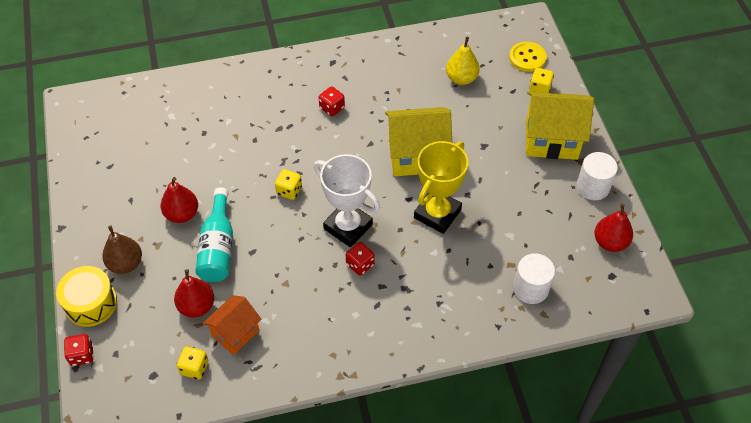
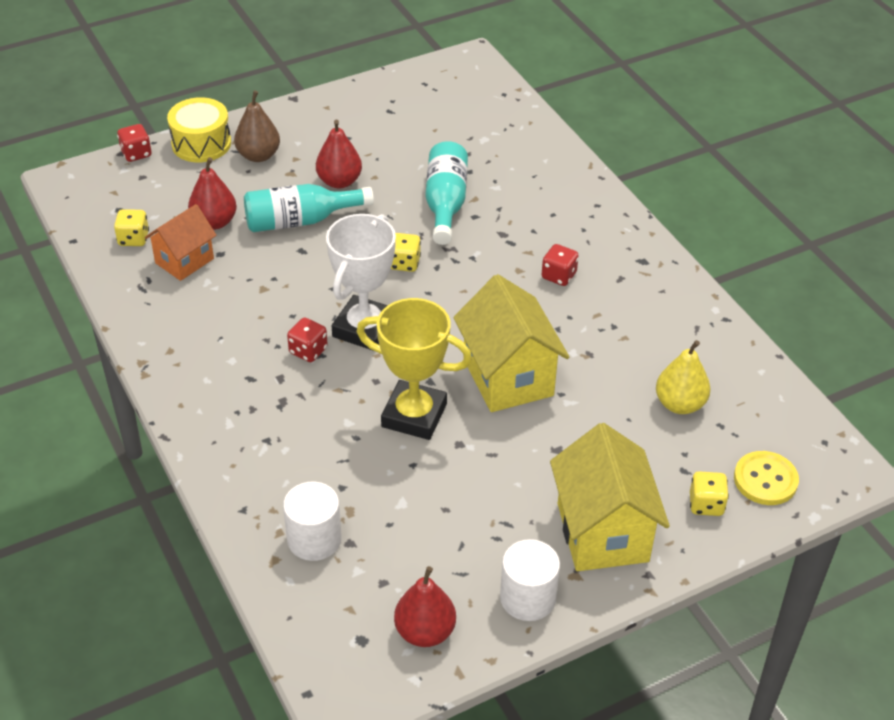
camera: 75 degrees right, 10 degrees down
orange house [203,295,262,355] -> orange house turned 75 degrees counterclockwise [145,204,217,281]
none -> turquoise bottle [425,141,468,245]

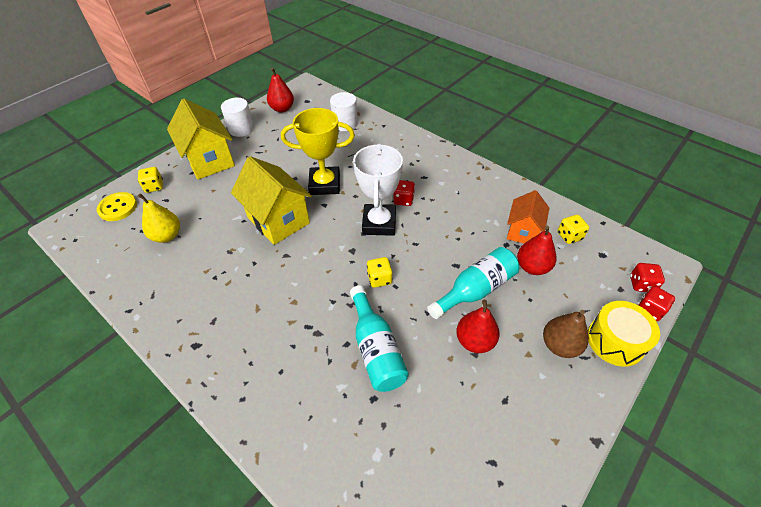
camera: 160 degrees right, 5 degrees up
red dice [542,244,579,286] -> red dice moved to [630,263,665,292]

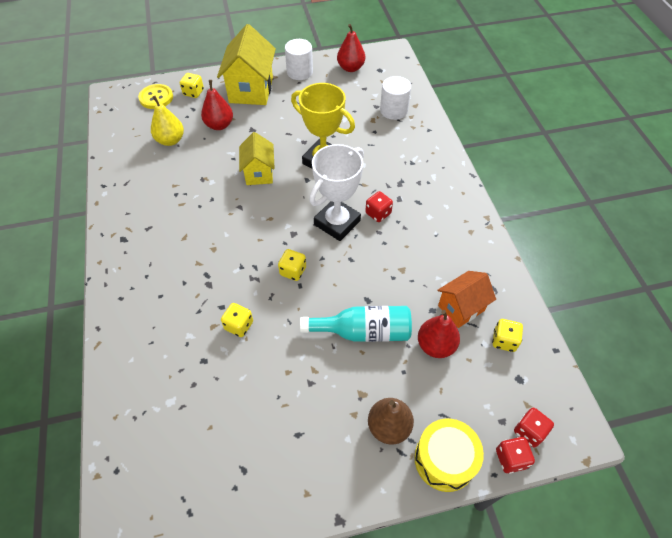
camera: 35 degrees right, 5 degrees up
yellow house [231,156,312,245] -> yellow house [239,132,275,185], size x0.62
turquoise bottle [350,285,409,392] -> yellow dice [221,303,253,337]
red pear [456,300,500,353] -> red pear moved to [201,80,233,130]

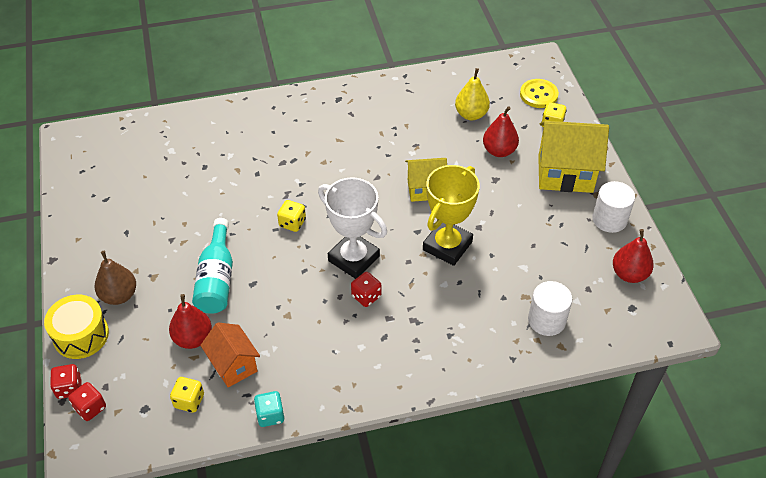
camera: 90 degrees right, 5 degrees down
yellow dice [221,303,253,337] -> none
none -> turquoise dice [254,391,285,427]

